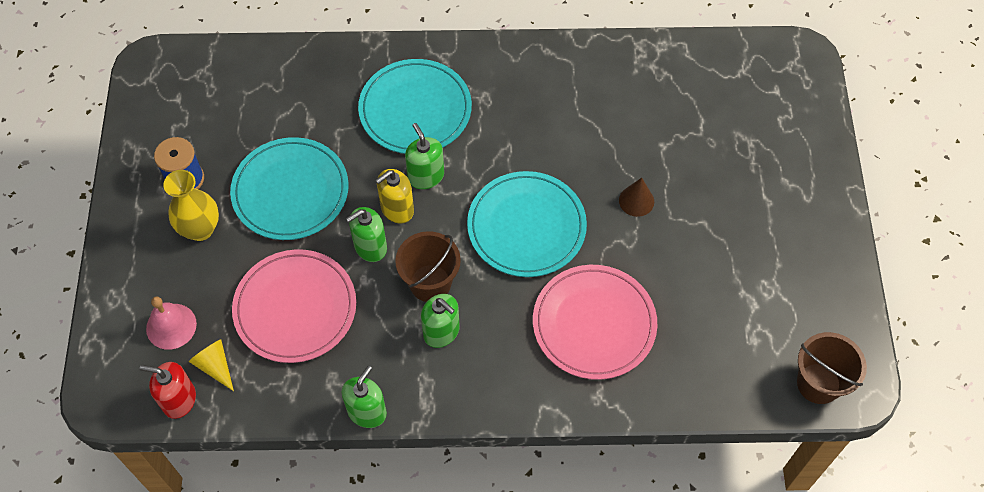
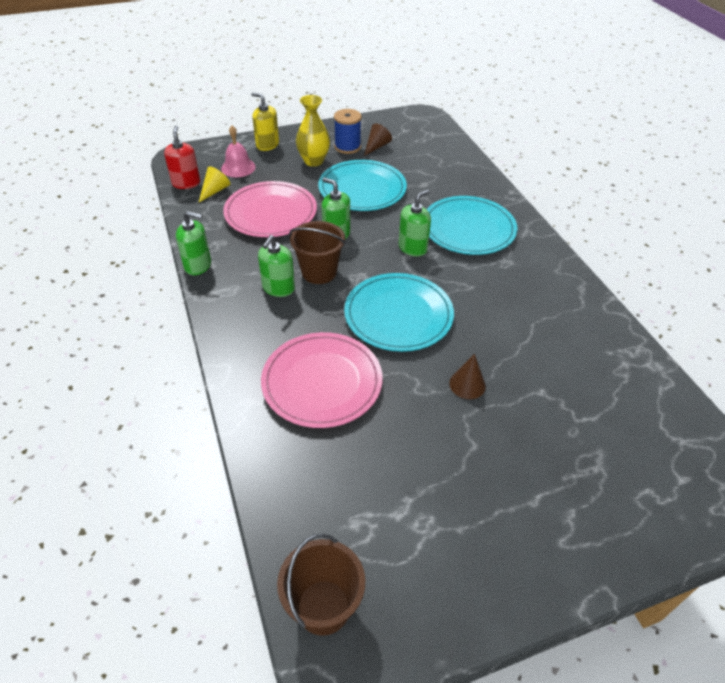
camera: 70 degrees right, 15 degrees down
yellow soap dispenser [375,169,414,223] -> yellow soap dispenser moved to [251,93,279,151]
none -> brown cone [364,124,392,156]

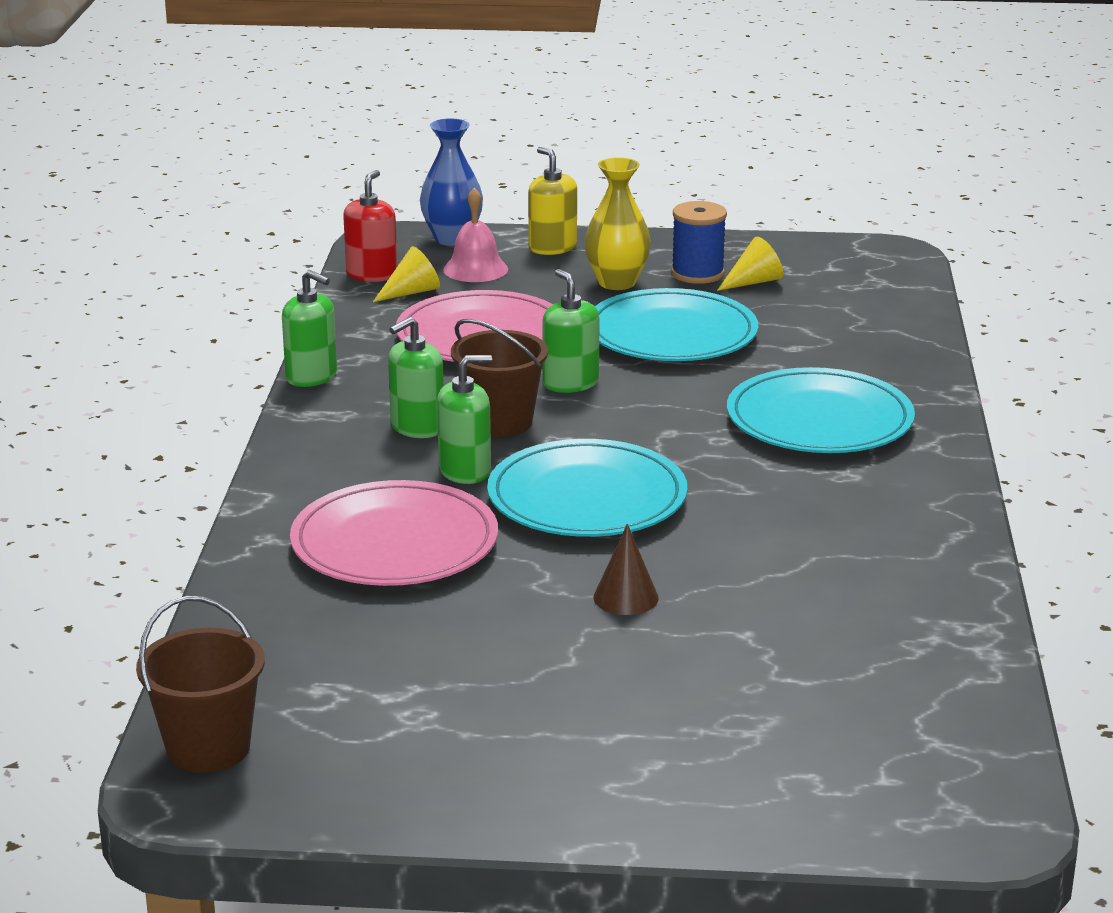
camera: 25 degrees right, 20 degrees down
brown cone [364,124,392,156] -> yellow cone [717,236,783,291]
green soap dispenser [398,190,431,256] -> green soap dispenser moved to [437,355,492,484]
none -> blue vase [420,119,483,246]

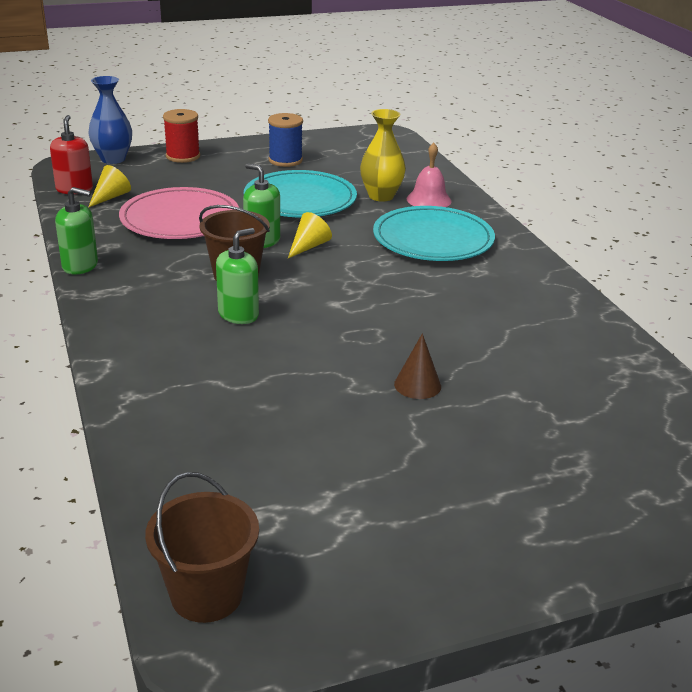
camera: 25 degrees left, 5 degrees up
pink plate [290,480,498,586] -> none
green soap dispenser [388,317,444,438] -> none
pink bell [443,188,508,282] -> pink bell moved to [406,143,451,207]
turquoise plate [487,439,687,537] -> none
yellow soap dispenser [528,147,577,255] -> red spool [163,109,200,163]
yellow vase [584,157,651,290] -> yellow vase moved to [360,109,406,202]
yellow cone [717,236,783,291] -> yellow cone moved to [288,212,332,258]

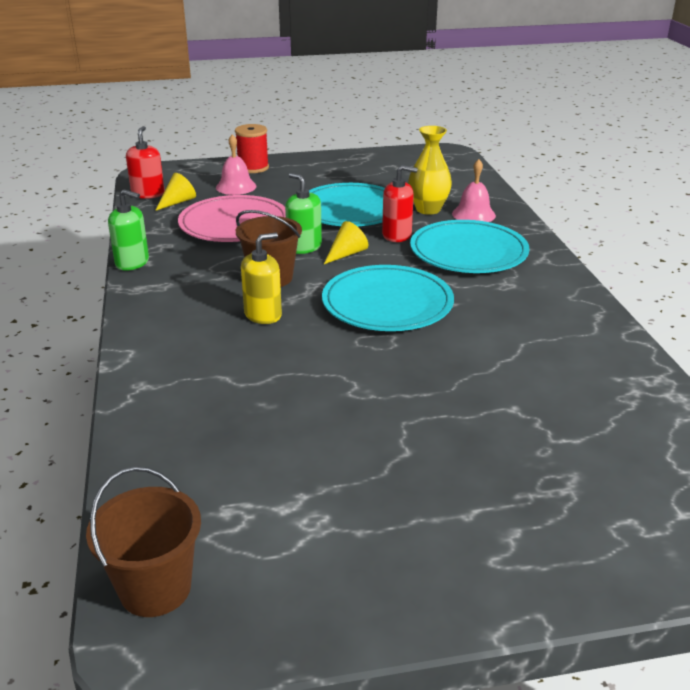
camera: 10 degrees right, 0 degrees up
blue vase [88,76,132,164] -> none
green soap dispenser [216,228,259,324] -> yellow soap dispenser [241,233,282,324]
blue spool [268,113,303,167] -> none
brown cone [394,333,441,399] -> none
none -> pink bell [216,134,256,195]
none -> turquoise plate [322,265,454,331]
none -> red soap dispenser [382,165,418,242]

